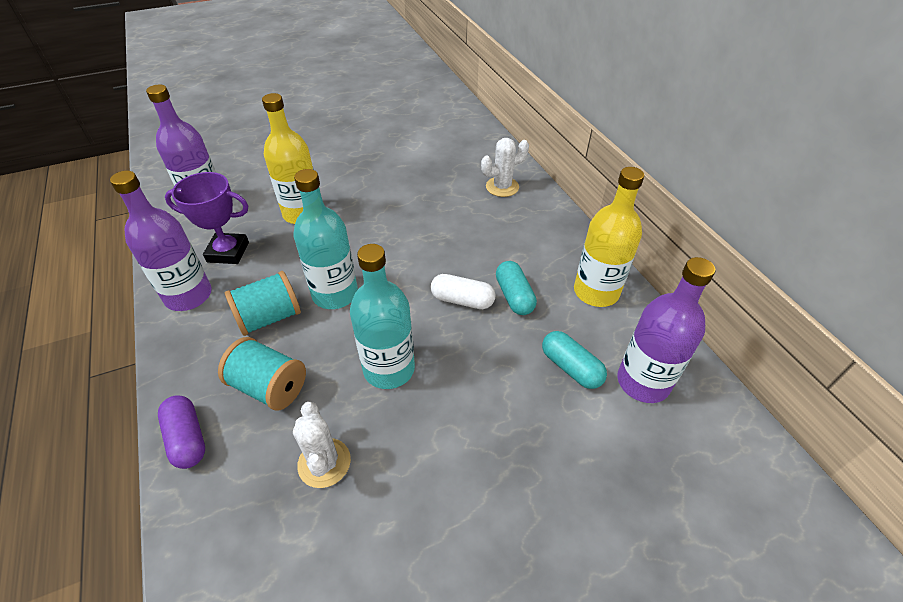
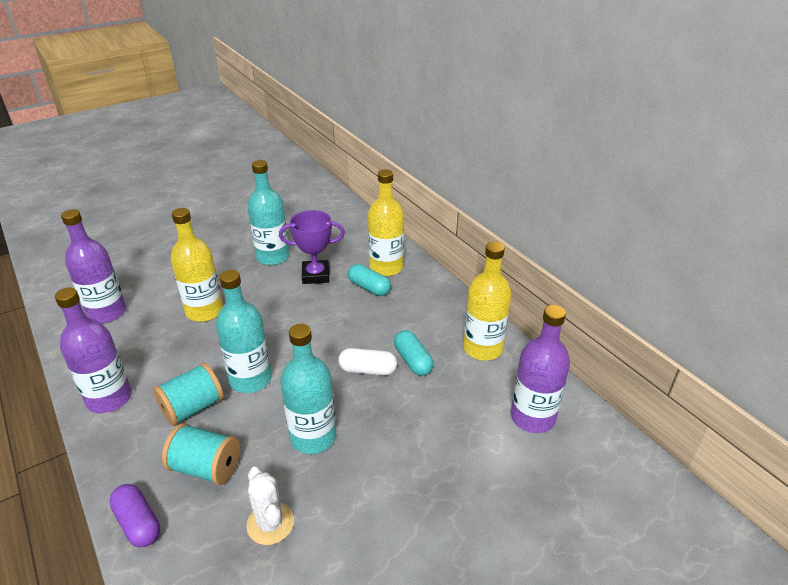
camera: 10 degrees left, 10 degrees down
purple trophy [165,172,249,264] -> purple trophy moved to [279,210,345,284]
white cactus [481,138,529,197] -> yellow bottle [368,169,404,276]
turquoise capsule [542,331,607,389] -> turquoise capsule moved to [348,264,391,296]
none -> turquoise bottle [247,160,290,265]

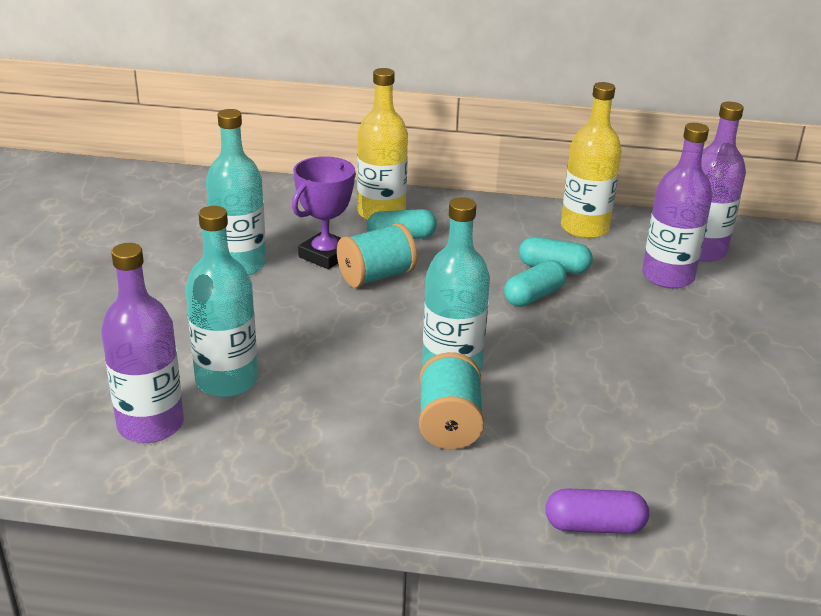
camera: 50 degrees left, 5 degrees down
purple bottle [55,288,132,413] -> purple bottle moved to [642,123,713,289]
turquoise spool [162,423,240,485] -> turquoise spool moved to [337,223,417,288]
yellow bottle [171,208,223,322] -> none
white cactus [246,467,294,545] -> none
turquoise bottle [280,324,336,454] -> turquoise bottle moved to [186,206,258,397]
white capsule [338,348,397,375] -> turquoise capsule [504,260,567,307]

